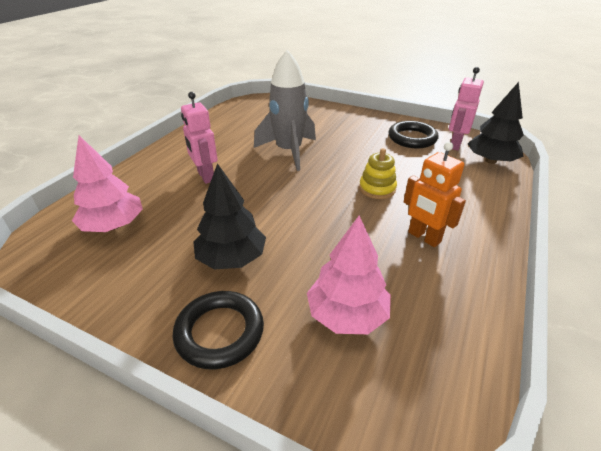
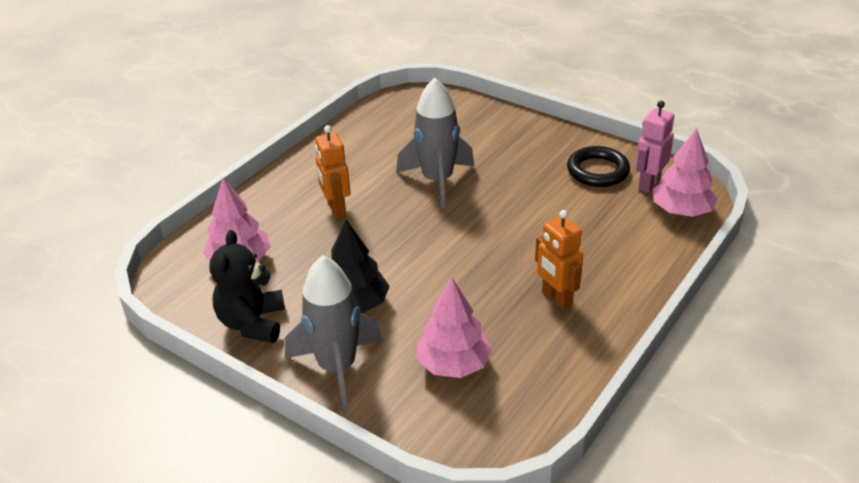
camera: 10 degrees right, 0 degrees up
black ring [172,291,264,369] -> grey rocket [285,255,383,411]
pink robot [181,92,218,184] -> orange robot [315,125,350,218]
yellow stacking toy [359,148,397,199] -> none
black tree [468,82,524,164] -> pink tree [653,128,718,217]
none -> black teddy bear [210,230,285,343]

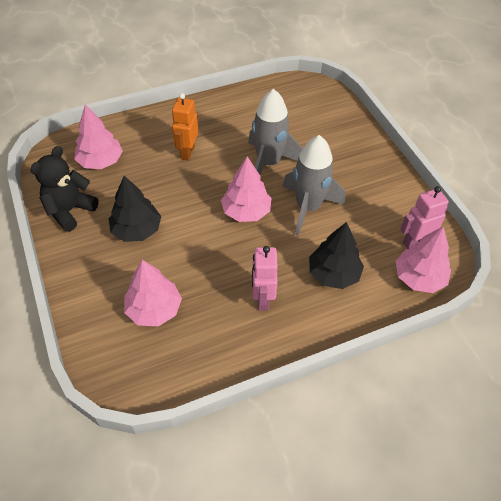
camera: 30 degrees right, 15 degrees up
grey rocket [285,255,383,411] -> grey rocket moved to [282,135,345,236]
orange robot [535,210,583,310] -> pink robot [252,246,278,310]
black ring [567,146,630,187] -> none
none -> pink tree [221,157,272,222]
none -> black tree [309,222,364,289]

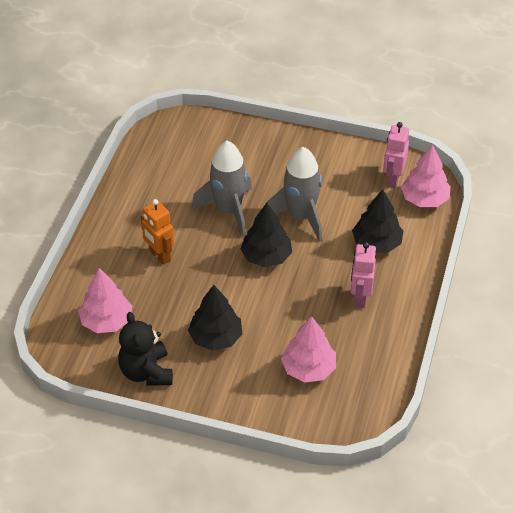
camera: 50 degrees left, 5 degrees down
pink tree [221,157,272,222] -> black tree [240,203,292,267]
pink robot [252,246,278,310] -> pink robot turned 60 degrees clockwise [351,242,376,308]

